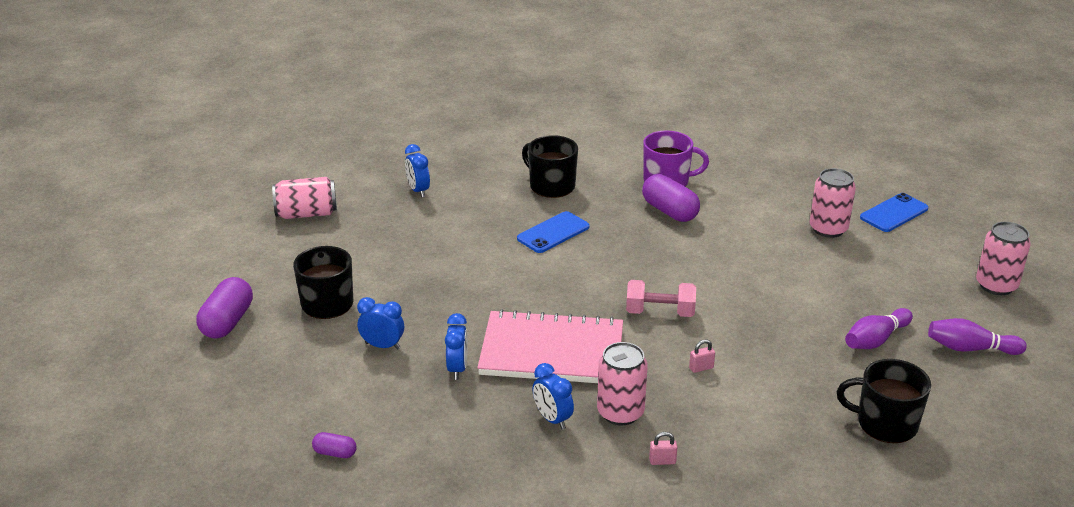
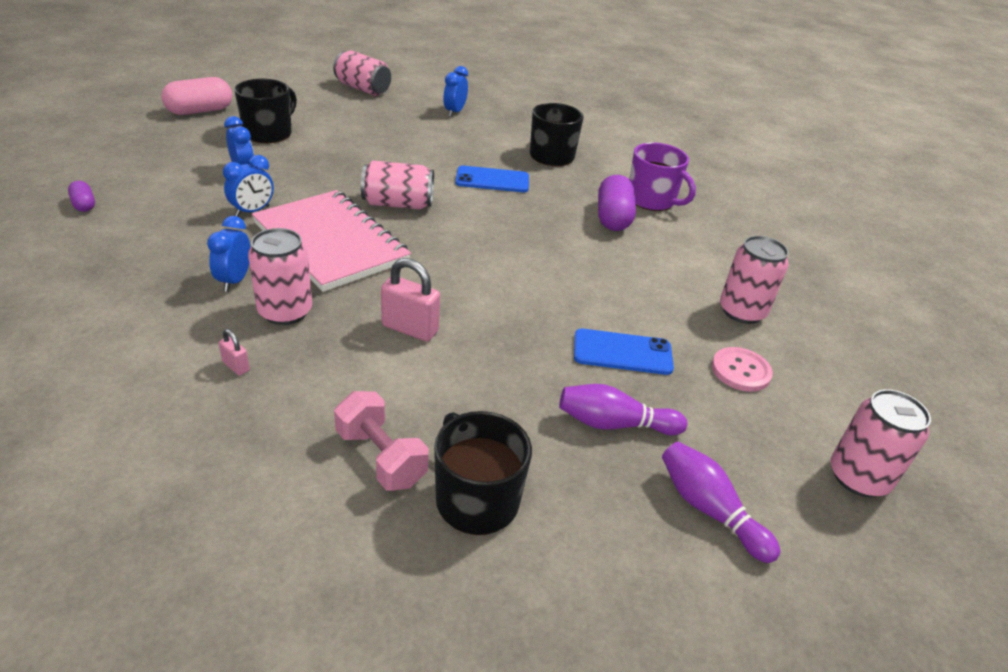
camera: 40 degrees right, 5 degrees up
purple capsule [197,277,253,339] -> pink capsule [161,77,232,115]
pink dumbbell [626,280,696,317] -> pink dumbbell moved to [334,391,429,491]
pink padlock [689,339,715,373] -> pink padlock [381,258,440,342], size x1.96
blue phone [860,193,928,232] -> blue phone moved to [574,328,674,375]
none -> pink can [361,160,434,209]
none -> pink button [712,347,773,392]

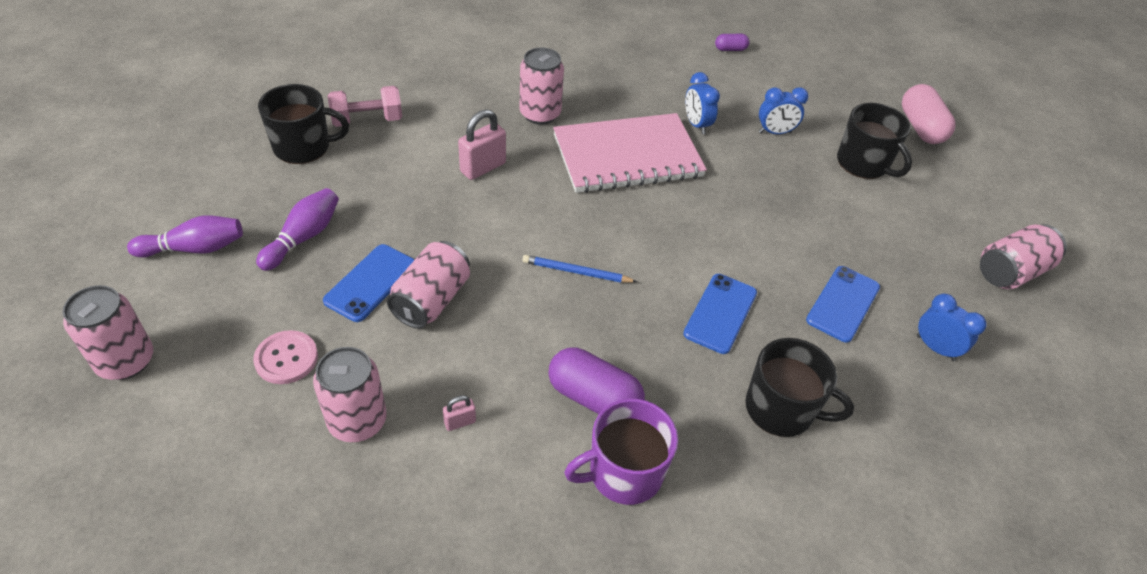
camera: 115 degrees right, 10 degrees up
blue clock [207,216,251,292] -> none
pink padlock [219,329,250,376] -> pink padlock moved to [443,395,476,431]
pink can [361,160,434,209] -> pink can moved to [387,241,470,329]
none -> blue pencil [522,255,637,283]
none -> blue phone [806,266,880,343]

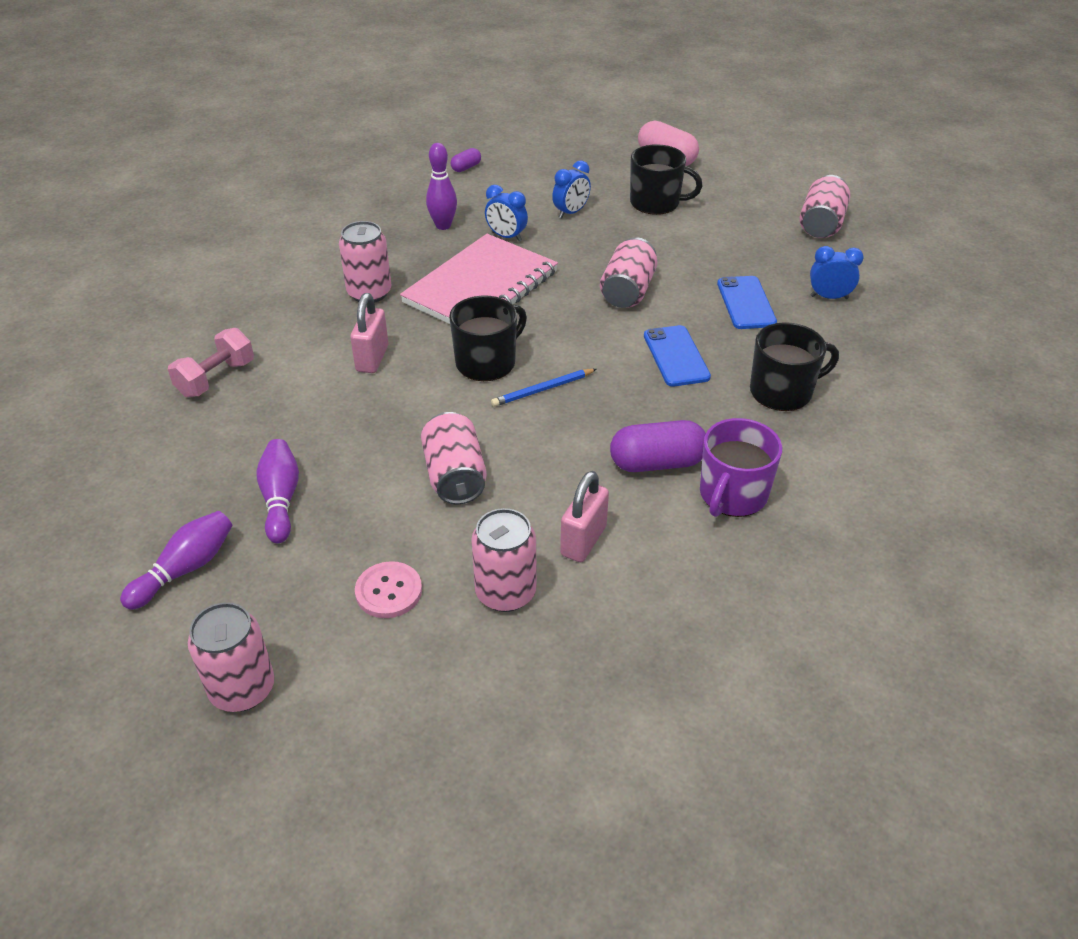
camera: 35 degrees left, 5 degrees down
black mug [258,84,349,164] -> black mug moved to [449,296,527,381]
blue phone [323,244,415,322] -> none
pink padlock [443,395,476,431] -> pink padlock [560,471,609,562], size x1.96
none -> purple bowling pin [426,143,457,230]
none -> pink can [600,237,657,308]

